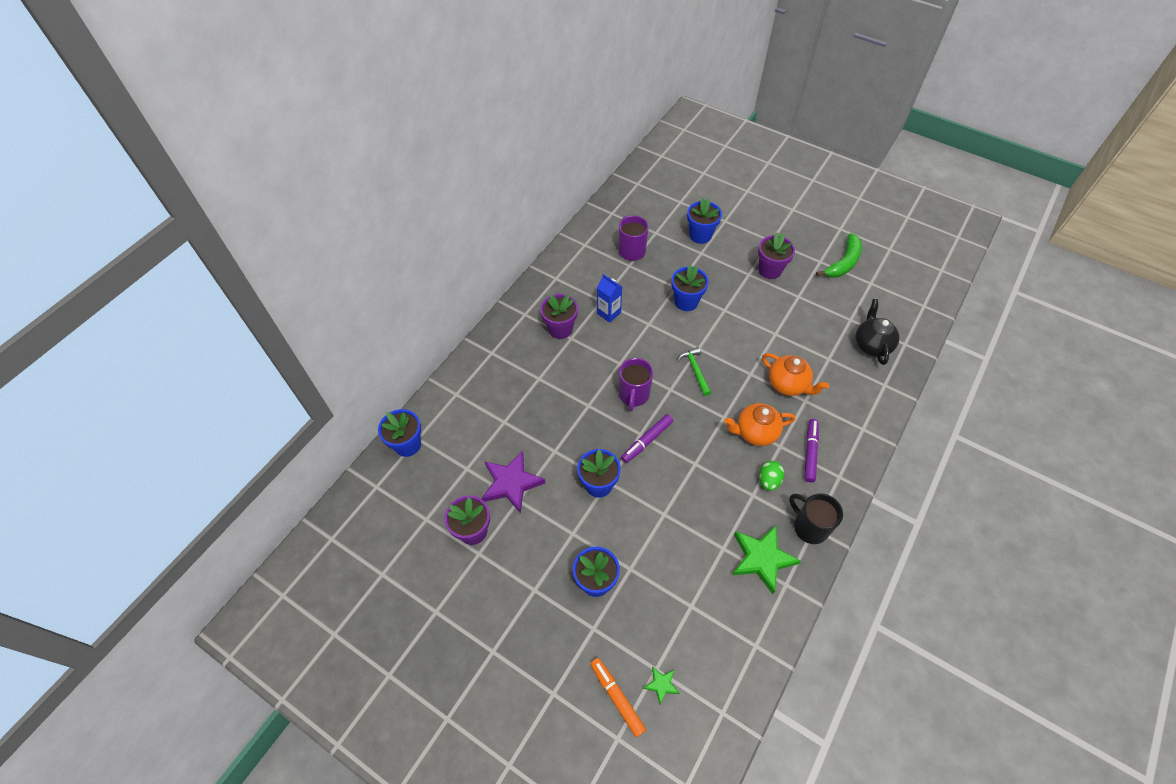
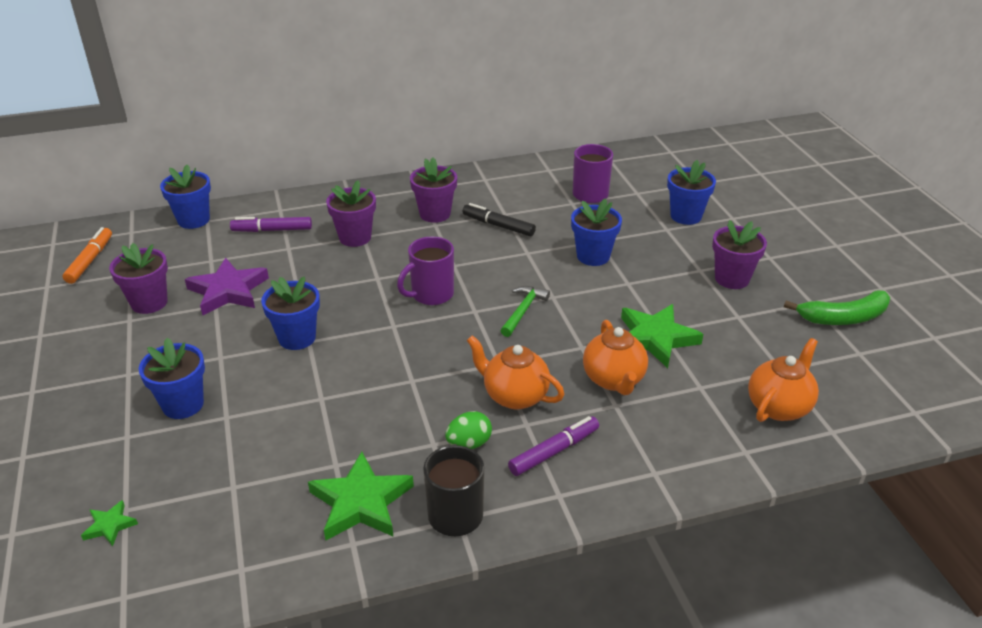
camera: 40 degrees right, 20 degrees down
orange marker [590,658,646,737] -> orange marker moved to [63,227,112,284]
blue carton [597,274,622,323] -> black marker [462,203,536,236]
purple marker [621,414,673,463] -> purple marker moved to [230,217,312,232]
black teapot [855,299,900,365] -> orange teapot [748,338,819,422]
none -> purple flower pot [326,180,376,247]
none -> green star [621,304,703,368]

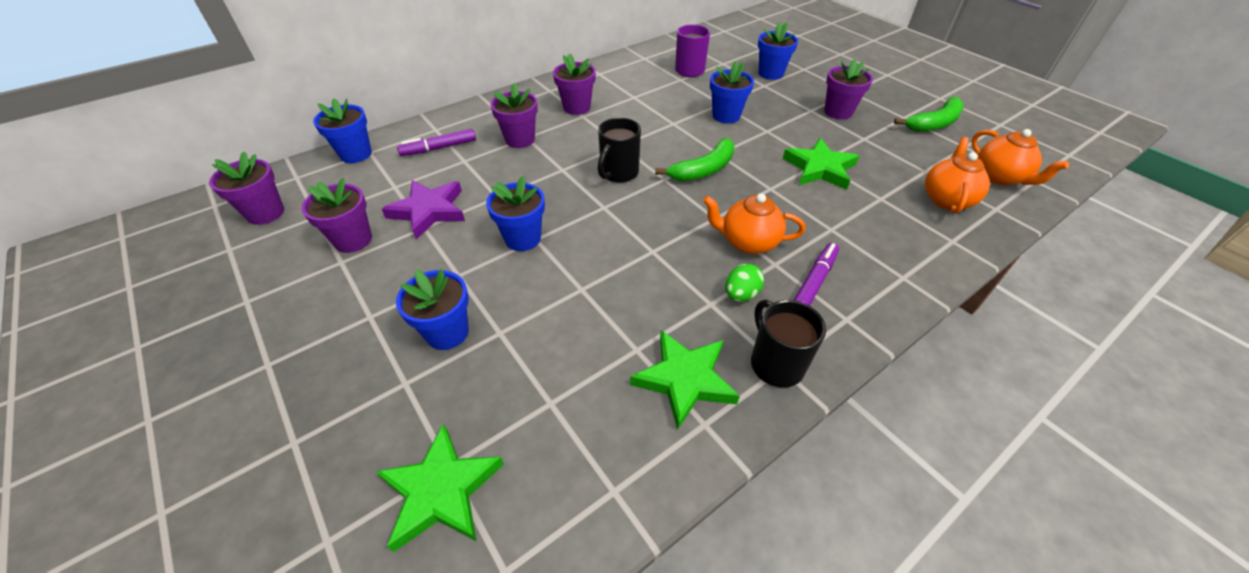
camera: 20 degrees left, 10 degrees up
orange marker [63,227,112,284] -> purple flower pot [209,152,284,225]
green star [81,500,138,546] -> green star [375,423,504,552], size x2.07
purple mug [397,236,454,305] -> black mug [598,118,641,183]
black marker [462,203,536,236] -> none
green hammer [500,286,550,337] -> green banana [655,138,735,181]
orange teapot [583,320,648,395] -> orange teapot moved to [971,129,1069,186]

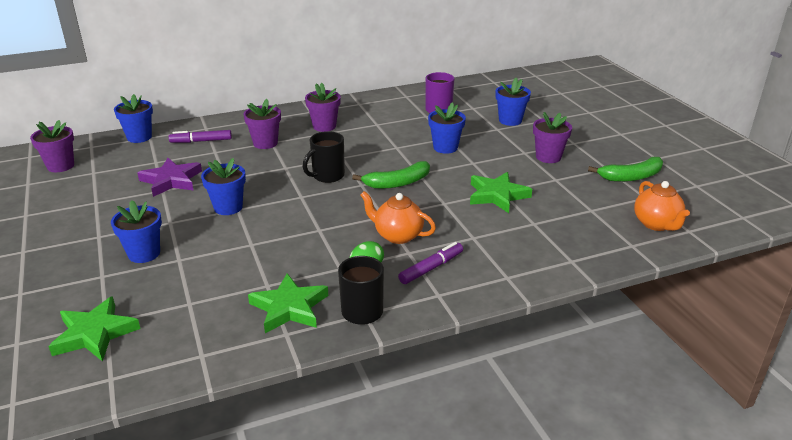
camera: 15 degrees right, 15 degrees down
purple flower pot [302,178,372,253] -> none
orange teapot [925,137,990,214] -> none

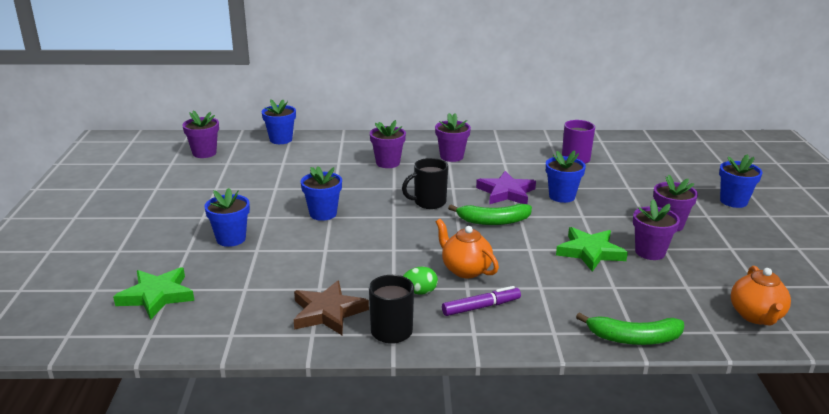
camera: 20 degrees right, 5 degrees down
purple star [138,158,202,197] -> purple star moved to [476,171,536,204]
purple marker [169,130,232,143] -> none
green star [248,273,328,333] -> brown star [294,280,369,335]
blue flower pot [496,78,531,126] -> blue flower pot moved to [719,154,762,208]
green banana [588,157,663,182] -> green banana moved to [576,313,684,345]
none -> purple flower pot [633,199,680,260]

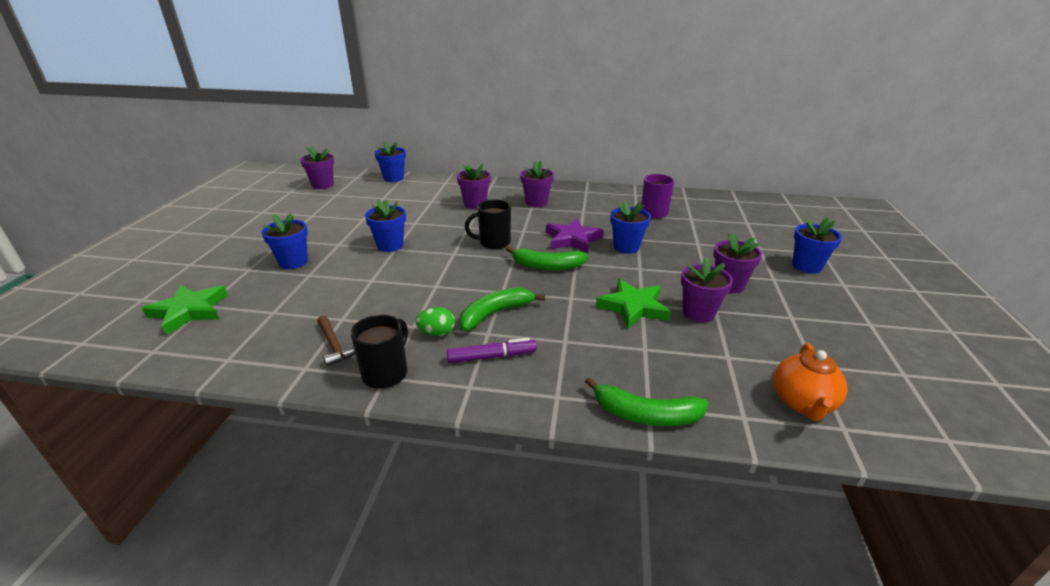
camera: 10 degrees right, 5 degrees up
brown star [294,280,369,335] -> brown hammer [317,316,355,366]
orange teapot [436,219,499,278] -> green banana [459,287,545,331]

